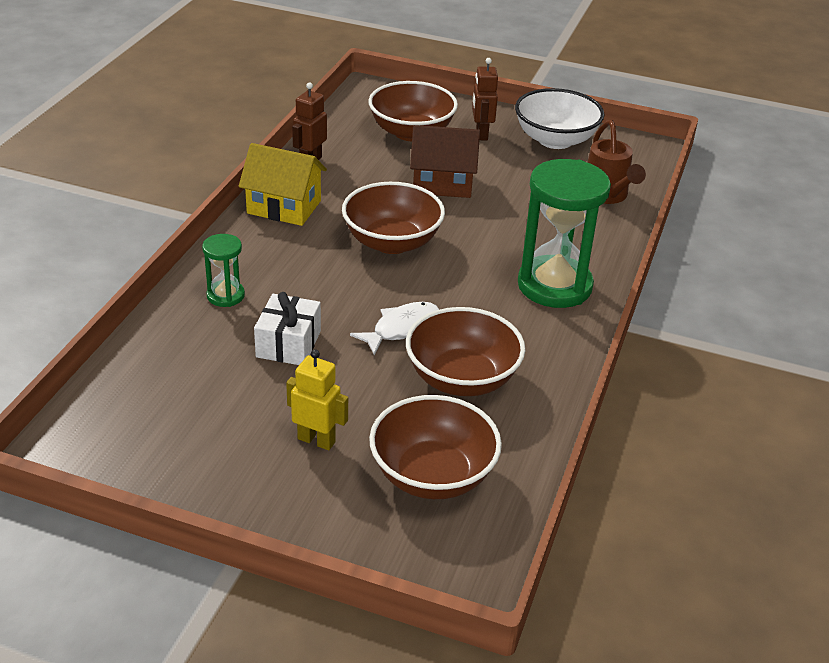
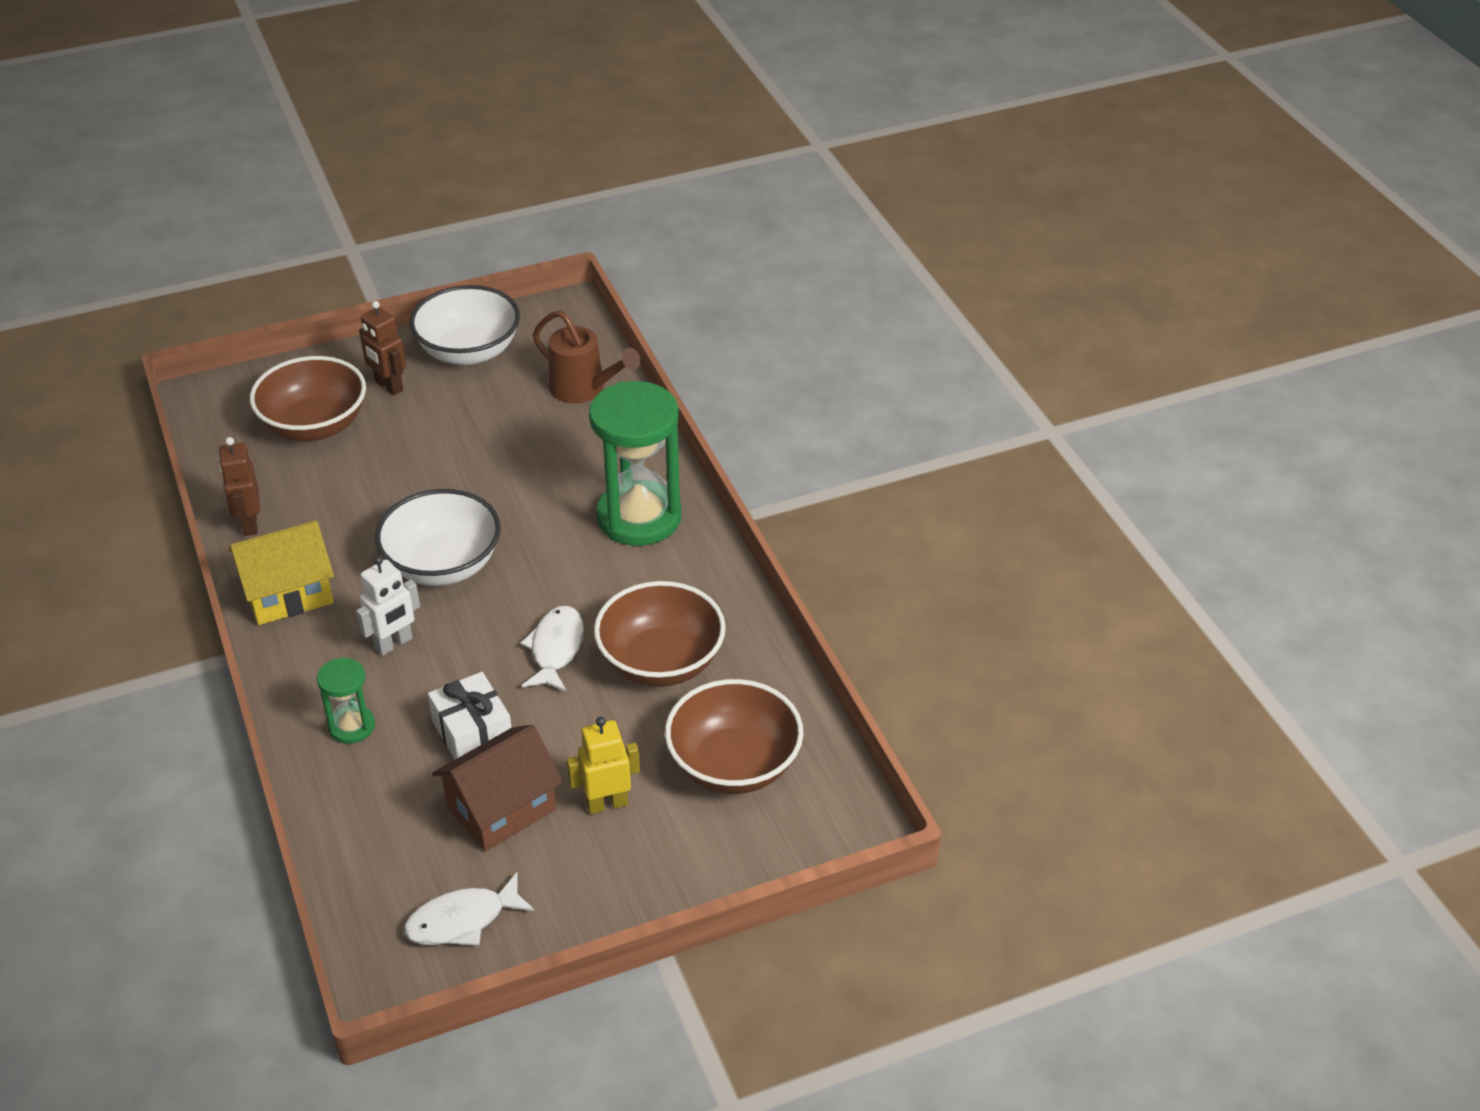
camera: 40 degrees left, 5 degrees up
brown bowl [342,182,445,254] -> white bowl [375,489,501,586]
brown house [410,125,480,198] -> brown house moved to [432,724,563,851]
none -> white robot [356,556,420,656]
none -> white fish [404,872,535,945]

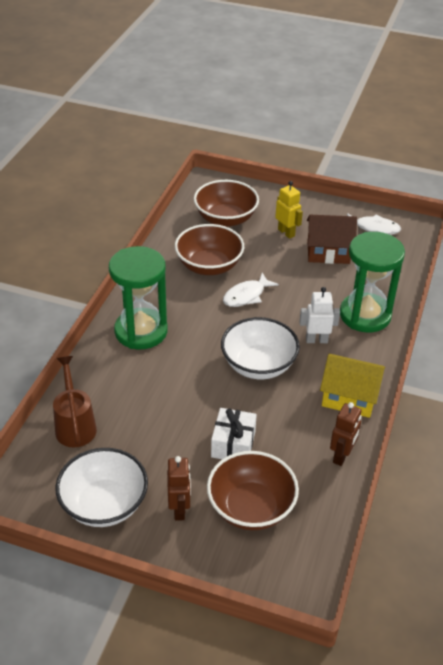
camera: 140 degrees left, 0 degrees up
green hourglass [317,657,375,744] -> green hourglass [340,232,405,332], size x2.05
white gift [428,672,512,759] -> white gift moved to [211,408,257,459]
yellow robot [567,717,640,814] -> yellow robot turned 150 degrees counterclockwise [275,181,303,239]

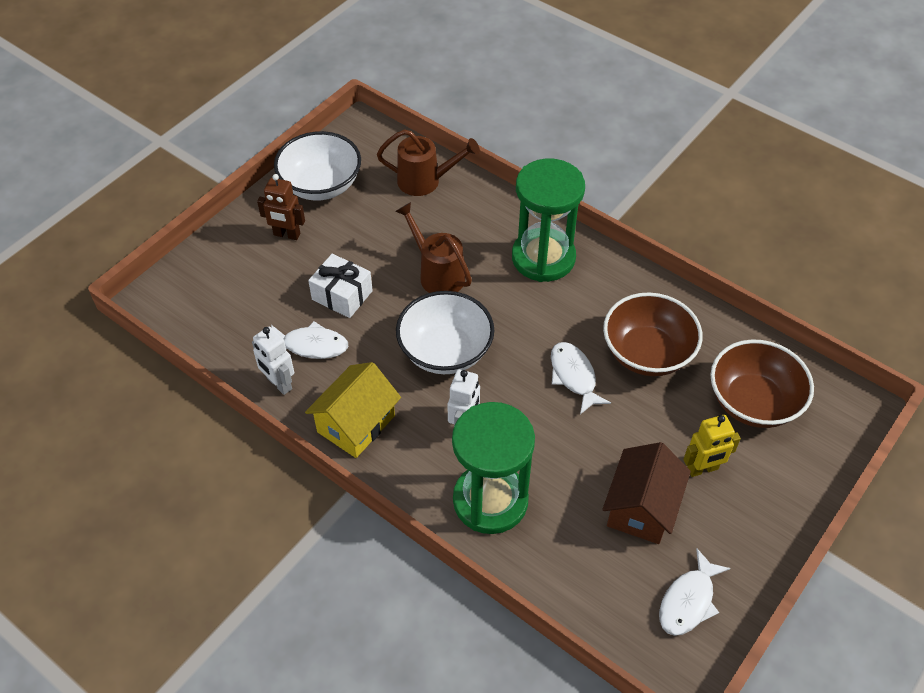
camera: 110 degrees right, 10 degrees up
brown bowl [207,451,299,530] -> none
brown robot [330,402,362,466] -> white robot [252,326,294,395]
none -> white fish [271,321,348,359]
none -> brown watering can [395,202,472,293]

